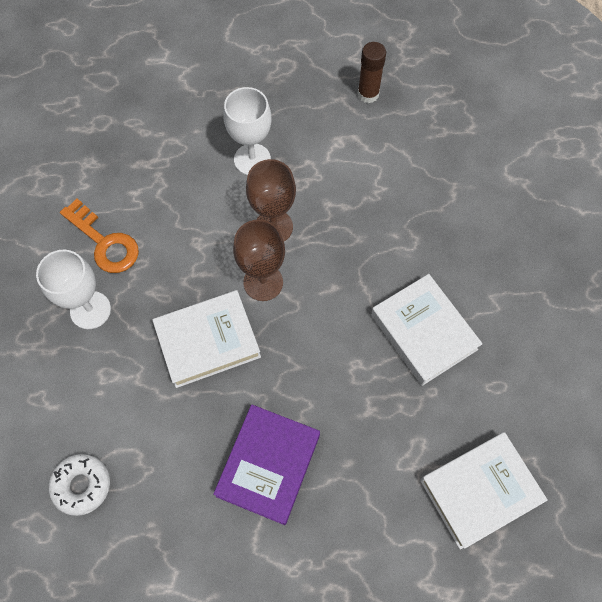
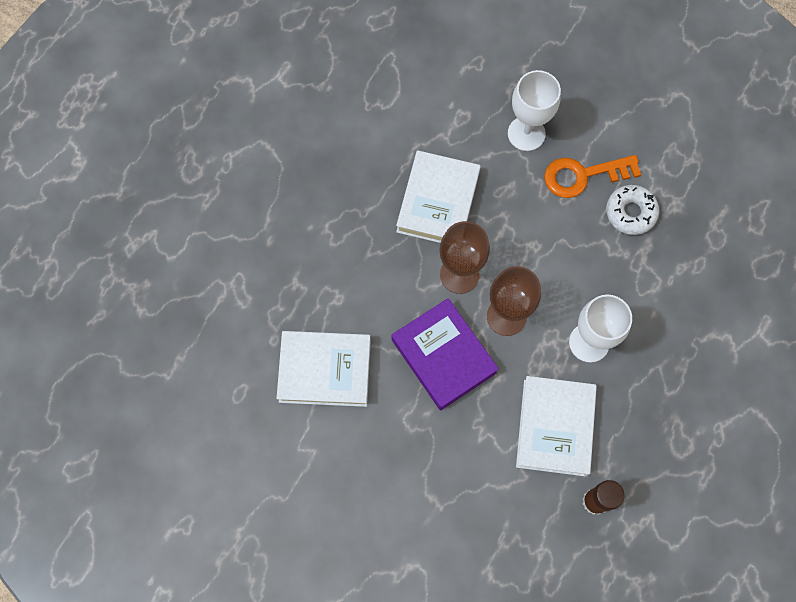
camera: 125 degrees right, 5 degrees up
white donut [49,454,110,516] -> white donut moved to [606,185,659,235]
purple book [213,404,320,525] -> purple book moved to [392,298,499,410]
white book [420,432,548,550] -> white book moved to [516,376,597,477]

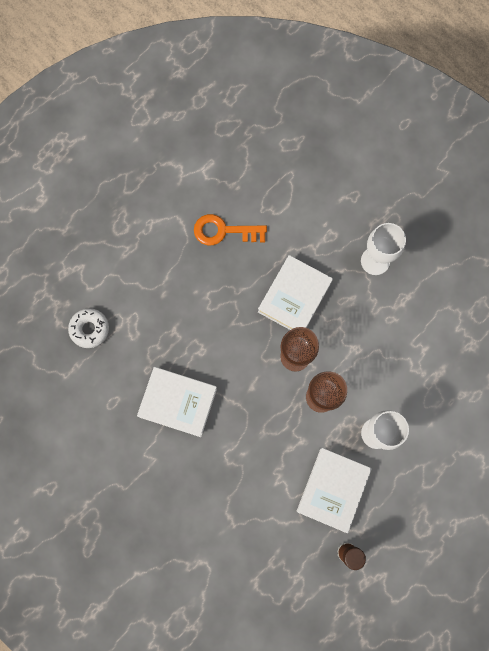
camera: 15 degrees right, 5 degrees up
purple book [392,298,499,410] -> none
orange key [544,155,641,198] -> orange key moved to [194,214,267,245]
white donut [606,185,659,235] -> white donut moved to [68,308,109,348]

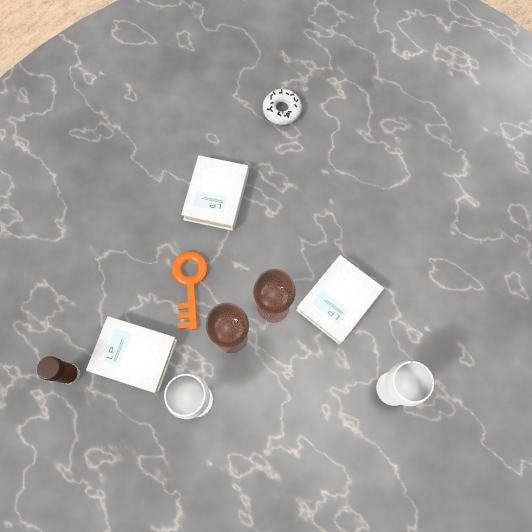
camera: 85 degrees right, 5 degrees down
orange key [194,214,267,245] -> orange key moved to [172,251,208,330]
white book [258,255,333,330] -> white book turned 75 degrees counterclockwise [296,255,384,345]

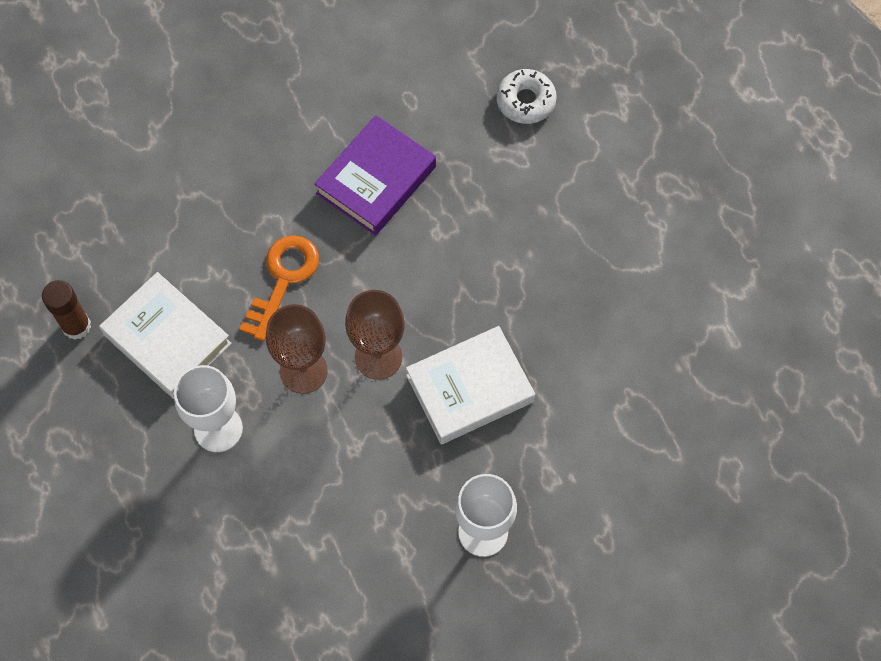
camera: 25 degrees right, 5 degrees down
white book [181,155,249,231] -> purple book [314,115,436,236]

